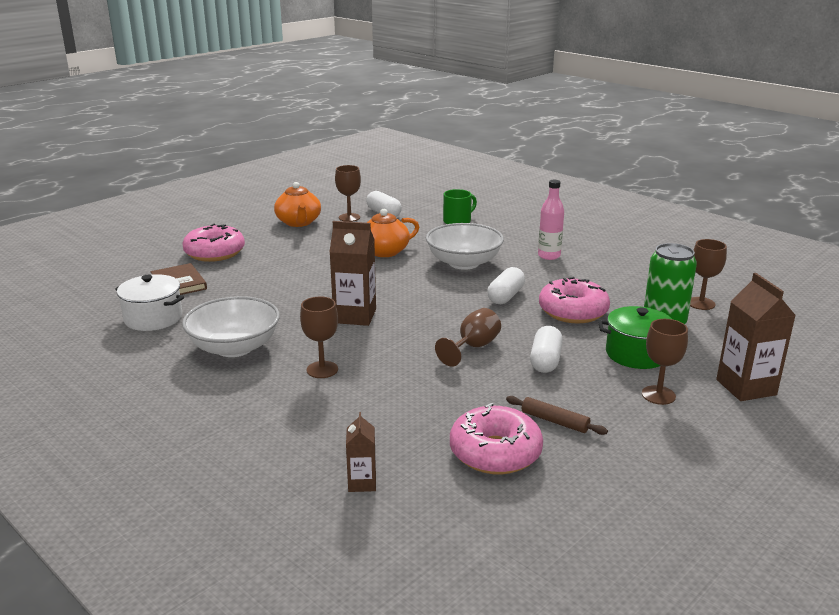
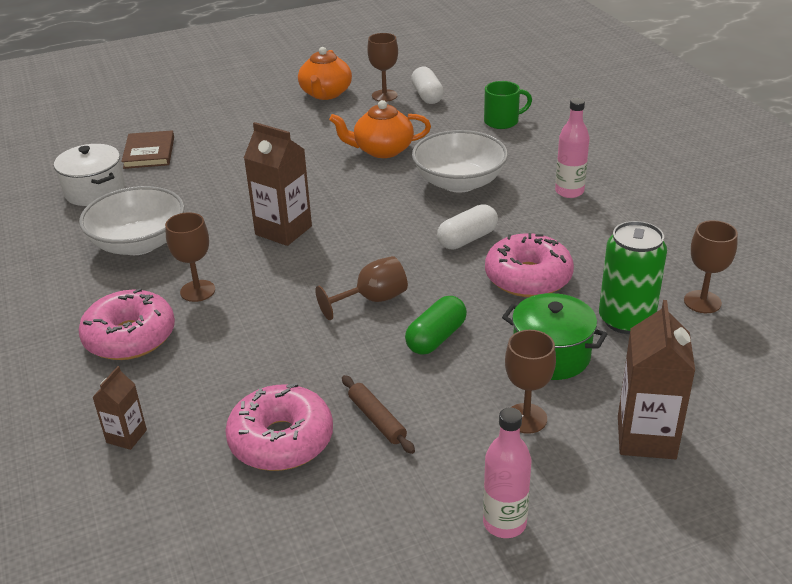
camera: 25 degrees right, 10 degrees up
pink donut [182,224,245,262] -> pink donut moved to [78,288,175,360]
white capsule [530,326,563,373] -> green capsule [405,296,467,354]
none -> pink bottle [483,407,531,538]

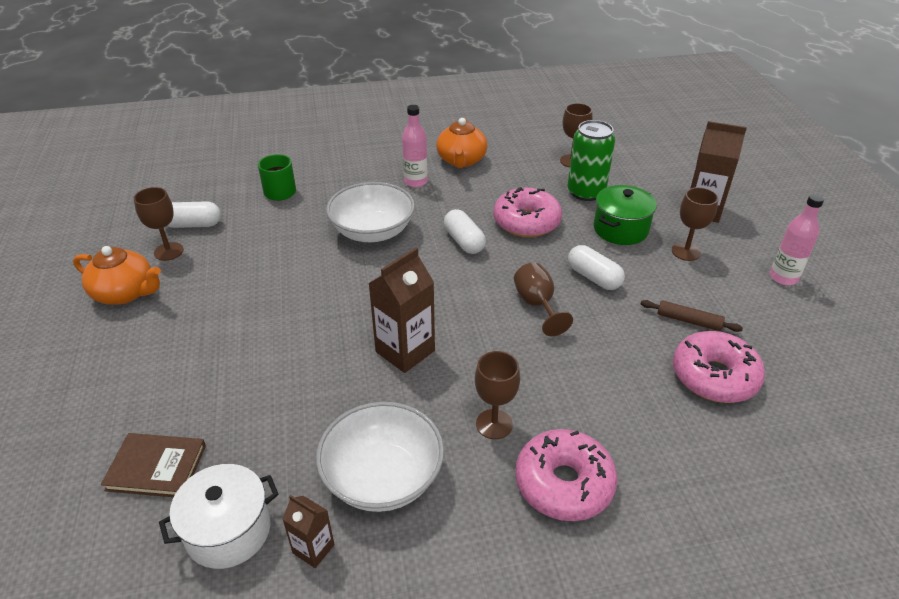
camera: 80 degrees left, 5 degrees up
brown carton [92,366,147,450] -> brown carton moved to [282,495,335,568]
orange teapot [329,100,431,158] -> orange teapot moved to [436,118,488,168]
brown rolling pin [342,375,415,454] -> brown rolling pin turned 45 degrees clockwise [641,300,743,332]
green capsule [405,296,467,354] -> white capsule [568,245,625,290]

